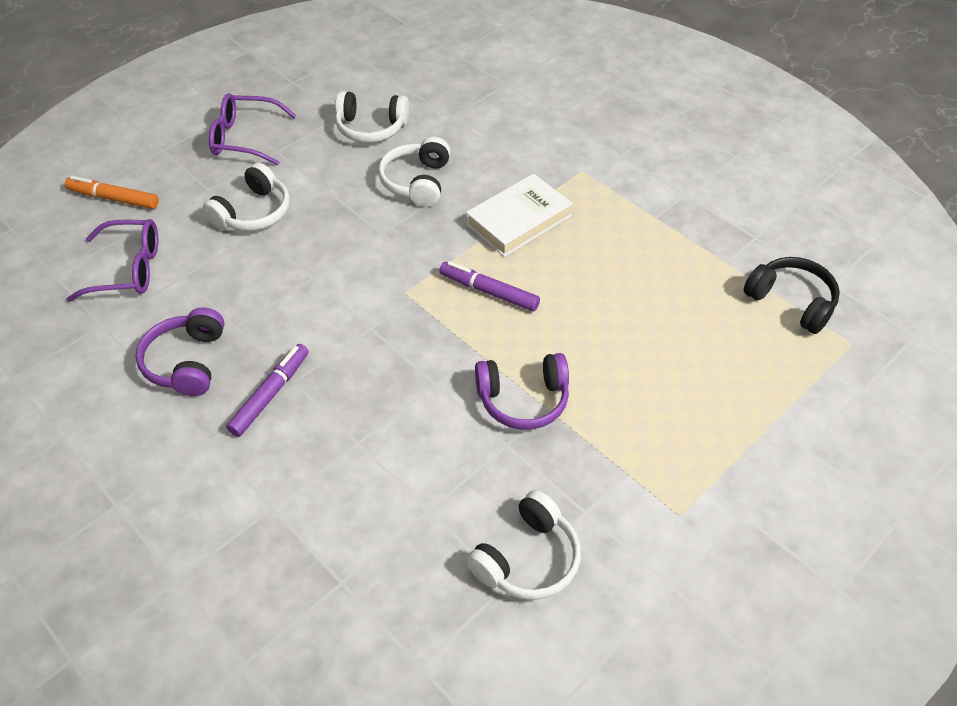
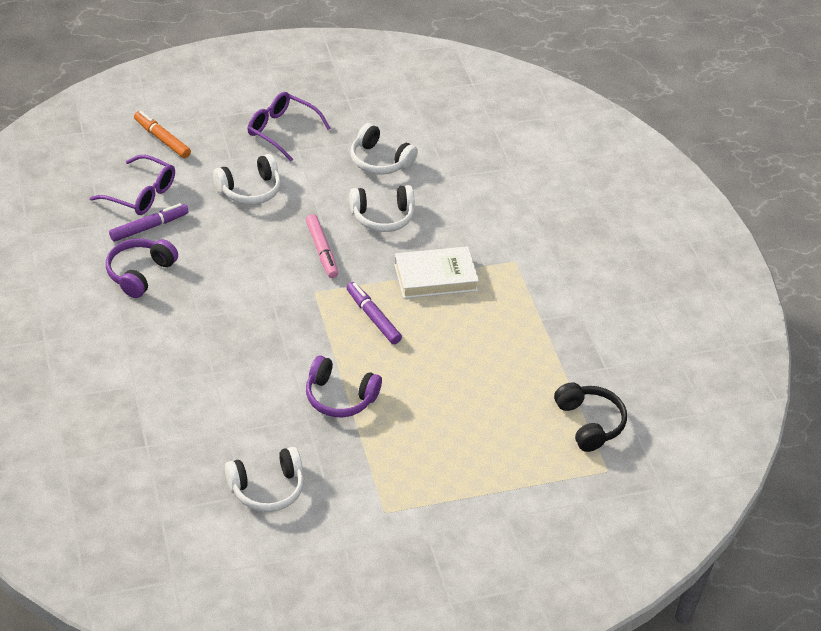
camera: 25 degrees right, 5 degrees down
purple marker [226,344,309,437] -> purple marker moved to [109,203,189,242]
white headphones [378,137,450,207] -> white headphones turned 135 degrees counterclockwise [350,185,414,232]
none -> pink marker [306,214,338,278]

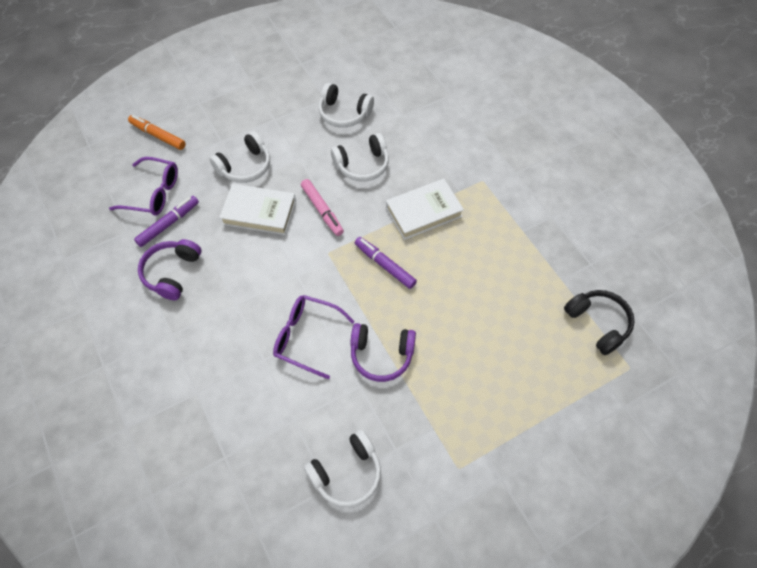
camera: 10 degrees left, 15 degrees up
purple glasses [247,92,330,161] -> purple glasses moved to [273,295,355,379]
none -> white book [219,184,296,235]

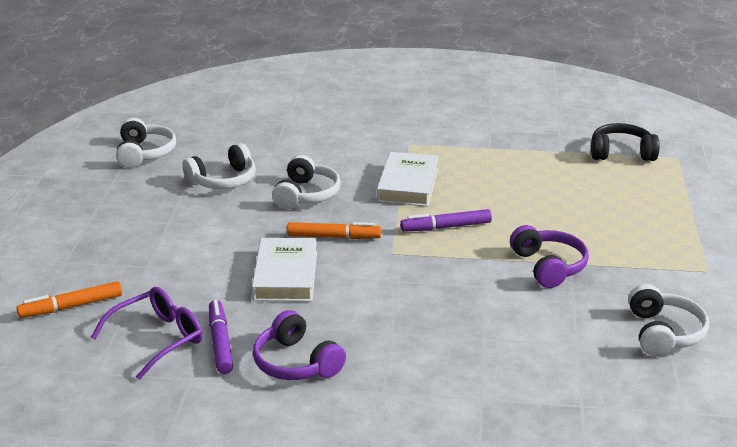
camera: 55 degrees left, 30 degrees down
white headphones [210,131,270,183] -> white headphones moved to [116,118,176,168]
white book [219,184,296,235] -> white book turned 45 degrees counterclockwise [252,238,317,302]
purple glasses [273,295,355,379] -> none
pink marker [301,179,344,236] -> orange marker [287,222,381,239]
purple headphones [350,323,416,382] -> purple headphones turned 60 degrees counterclockwise [510,225,589,288]

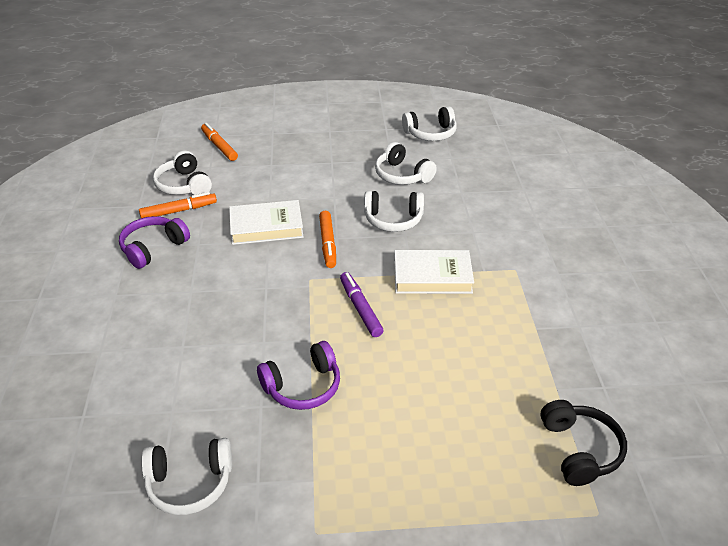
camera: 80 degrees right, 10 degrees up
purple glasses [91,287,203,380] -> white headphones [153,151,212,195]
purple marker [209,300,233,374] -> orange marker [139,192,217,218]

